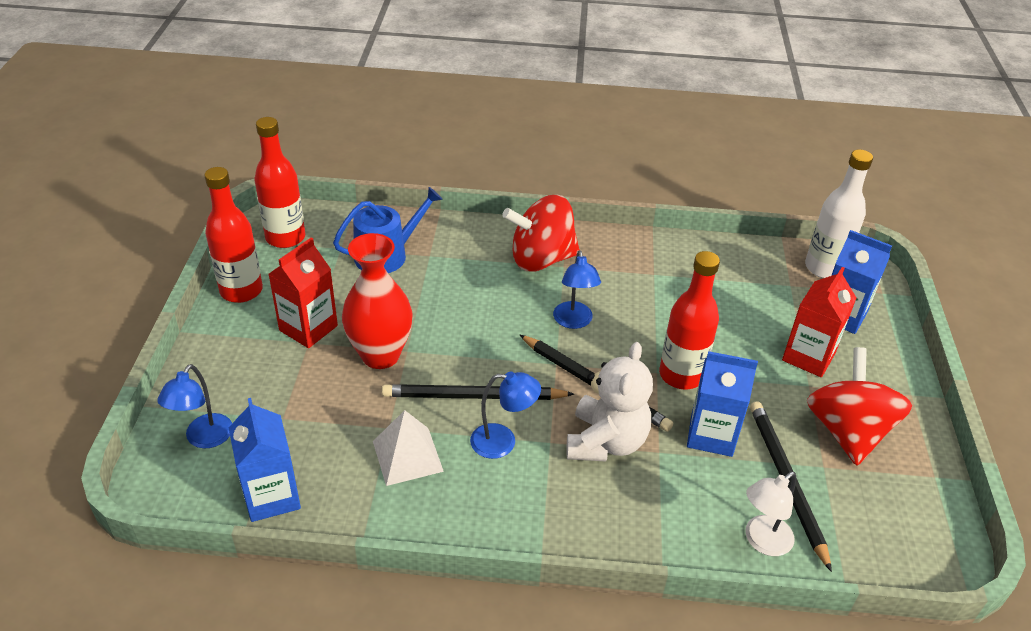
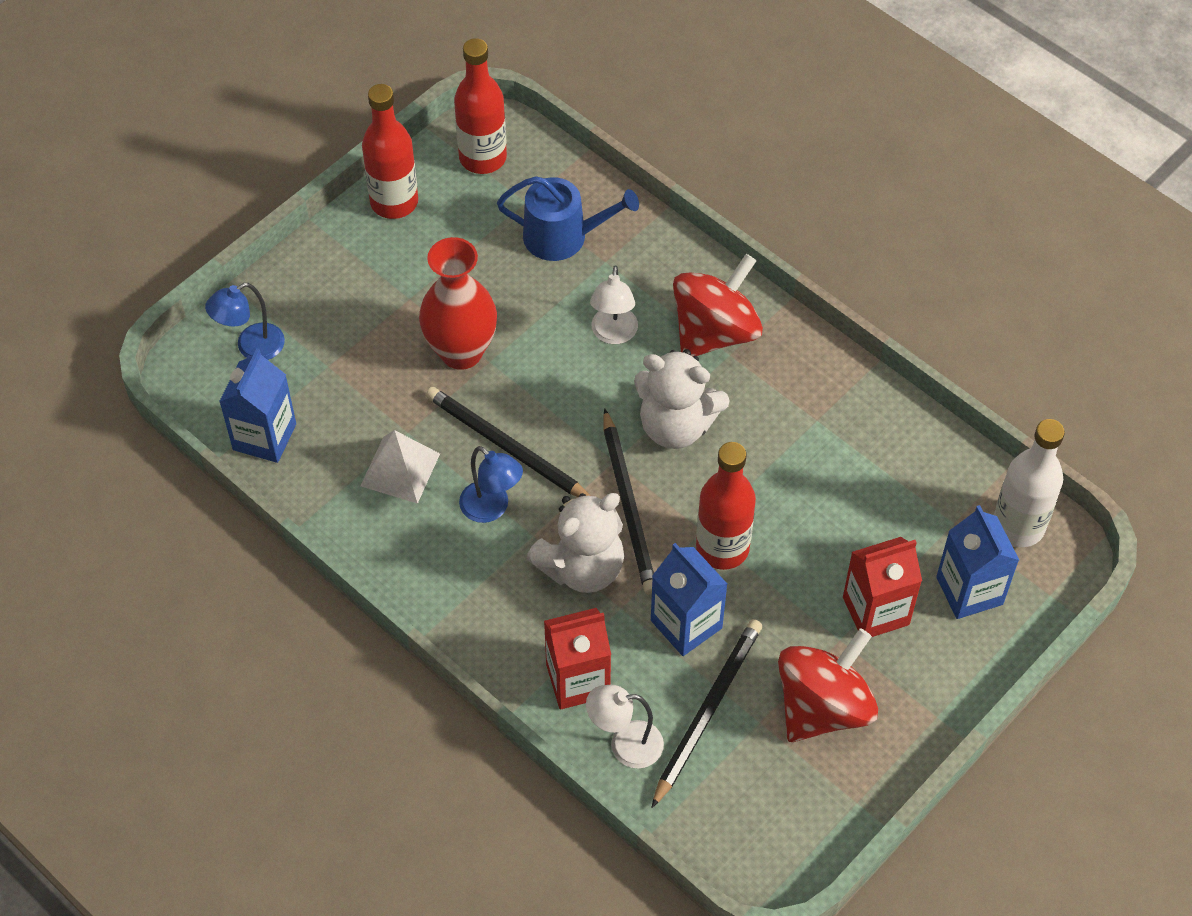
camera: 40 degrees right, 15 degrees up
red carton [269,237,338,348] -> red carton moved to [544,608,611,709]
red spinning top [502,195,580,271] -> red spinning top turned 105 degrees clockwise [673,254,763,357]
blue lamp [553,250,601,329] -> white teddy bear [634,349,730,449]
none -> white lamp [590,265,638,344]

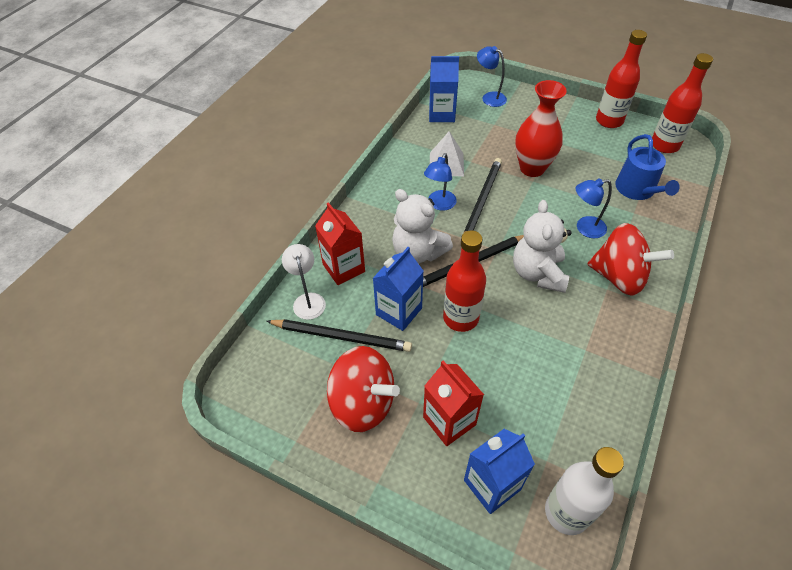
camera: 75 degrees right, 5 degrees down
white lamp [590,265,638,344] -> blue lamp [575,179,612,238]

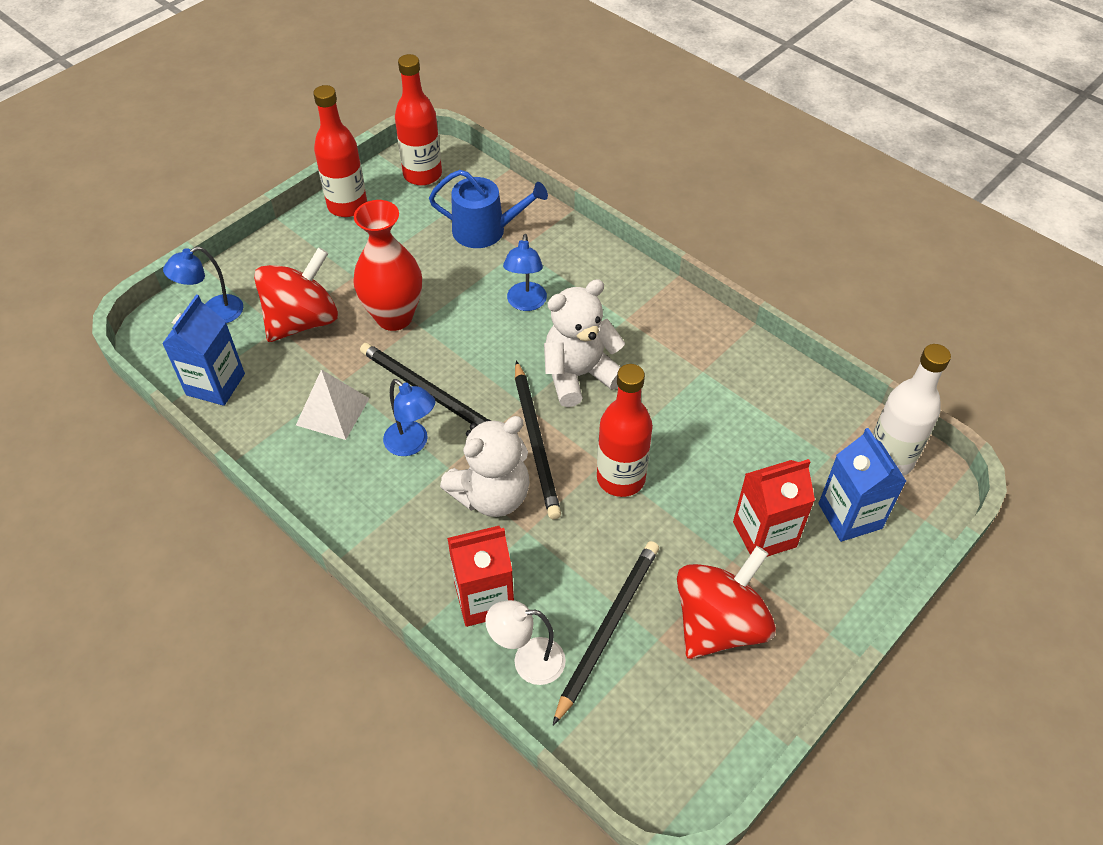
camera: 75 degrees left, 0 degrees up
blue carton [373,247,424,331] -> none
white teddy bear [513,200,572,293] -> white teddy bear turned 135 degrees clockwise [544,279,625,407]
red spinning top [588,223,674,296] -> red spinning top moved to [254,247,338,342]

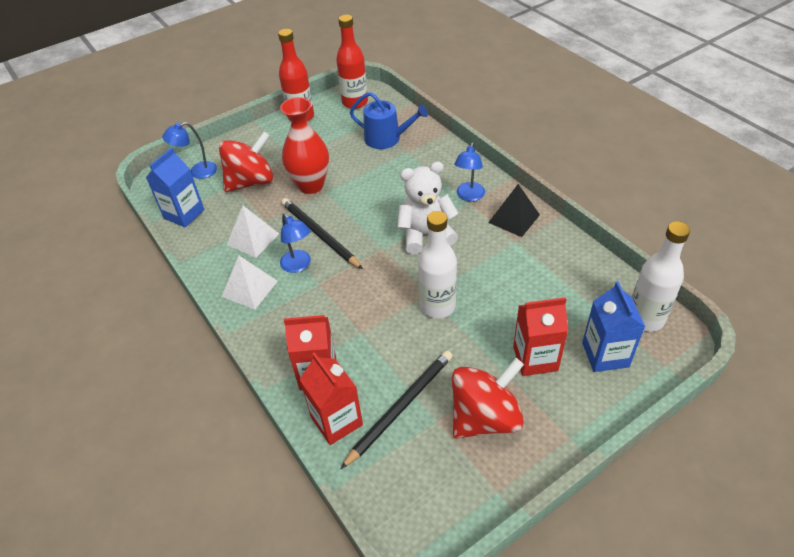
camera: 15 degrees right, 5 degrees down
white teddy bear [440,416,530,517] -> none
white lamp [485,600,566,685] -> red carton [299,352,363,445]
blue lamp [503,234,547,311] -> blue lamp moved to [454,142,485,201]
black pencil [515,360,561,519] -> none
red bottle [597,364,653,497] -> white bottle [418,211,457,318]
none -> white pyramid [222,256,278,309]
none -> black pyramid [488,184,540,237]

